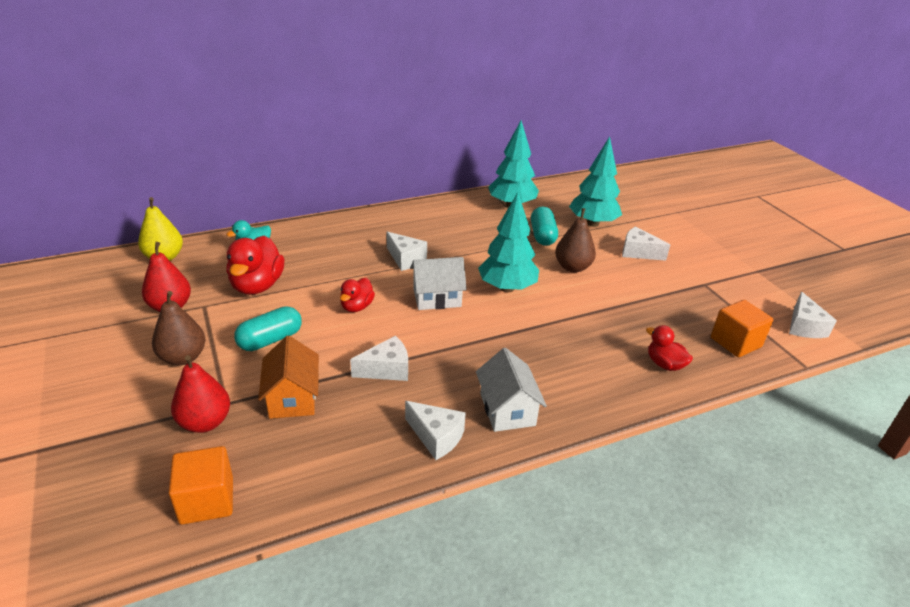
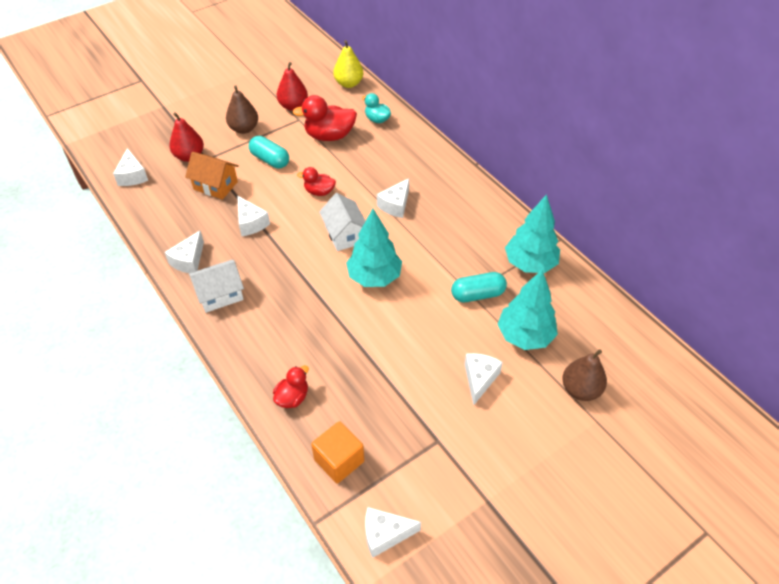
camera: 80 degrees right, 15 degrees up
orange cube [169,446,233,524] -> white cheese [113,148,148,186]
orange house [258,336,319,419] -> orange house turned 45 degrees clockwise [185,152,239,200]
brown pear [555,208,596,273] -> brown pear moved to [562,349,607,401]

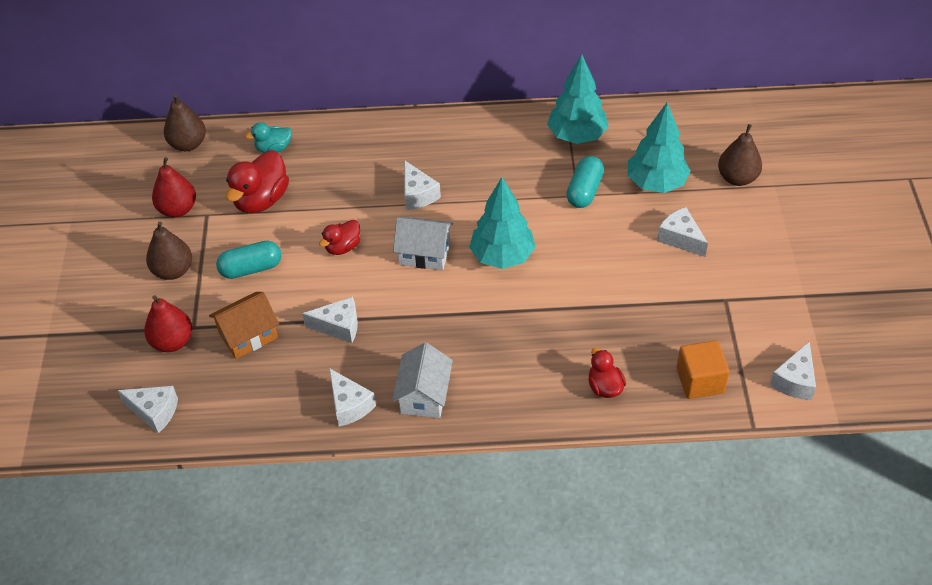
camera: 55 degrees left, 0 degrees up
yellow pear [333,40,363,88] -> brown pear [164,94,206,151]

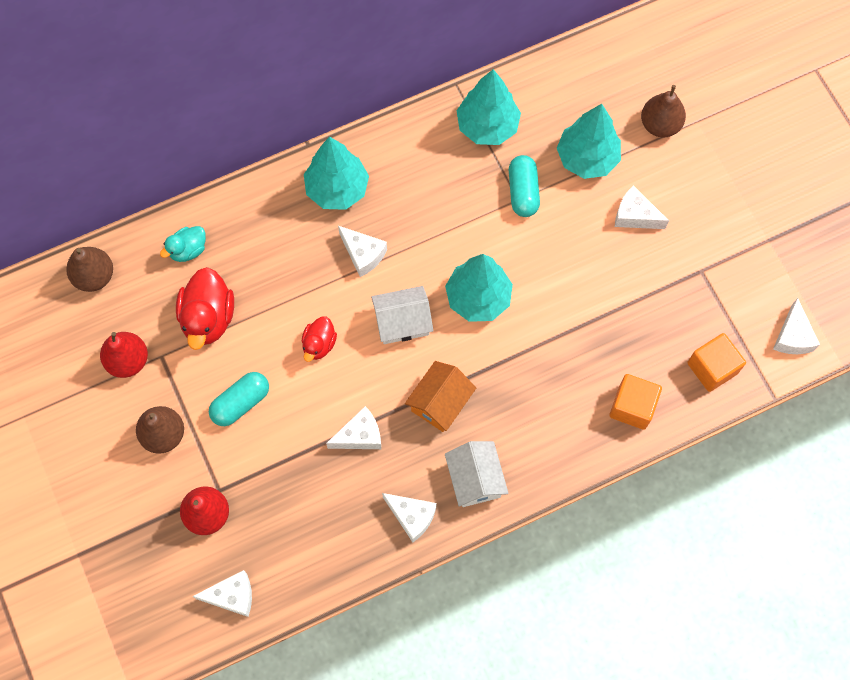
camera: 25 degrees left, 20 degrees up
orange house [209,292,279,359] -> orange house moved to [405,361,476,432]
red duck [588,348,626,398] -> orange cube [609,374,662,430]
none -> turquoise tree [304,136,369,210]

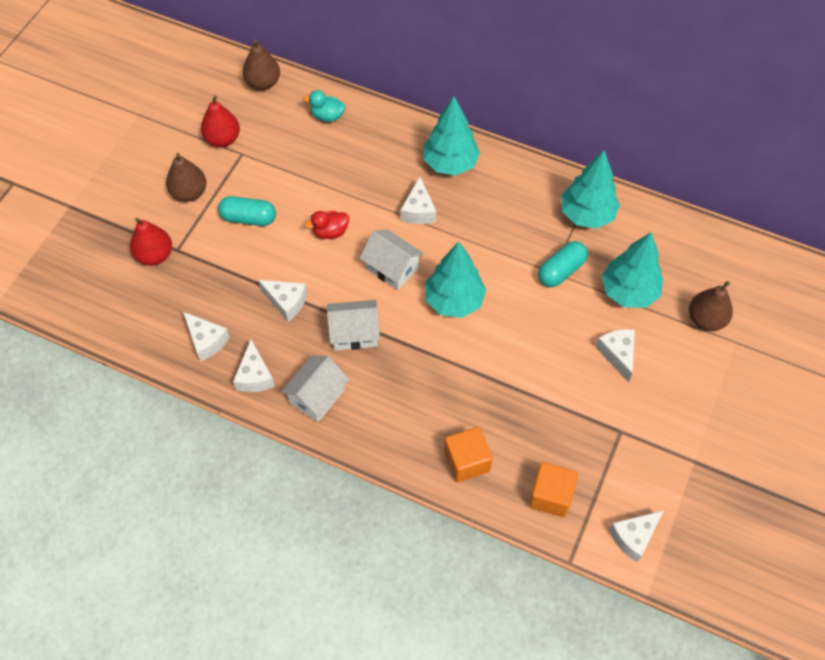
camera: 50 degrees right, 10 degrees down
red duck [176,267,234,350] -> none
white cheese [193,570,252,617] -> white cheese moved to [183,312,230,361]
orange house [405,361,476,432] -> white house [327,300,380,351]

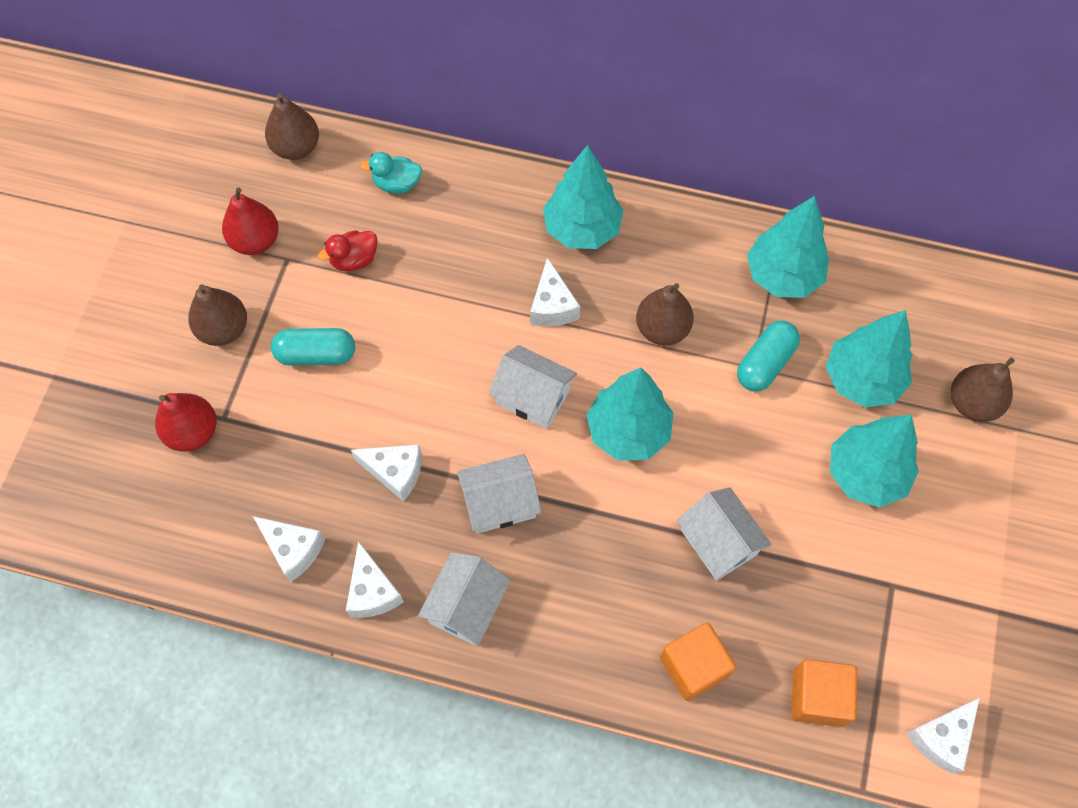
camera: 10 degrees left, 5 degrees up
red duck [305,211,349,239] -> red duck moved to [318,230,378,271]
white cheese [595,329,635,382] -> turquoise tree [830,415,919,508]
none -> brown pear [636,283,694,345]
none -> white house [677,487,772,581]

